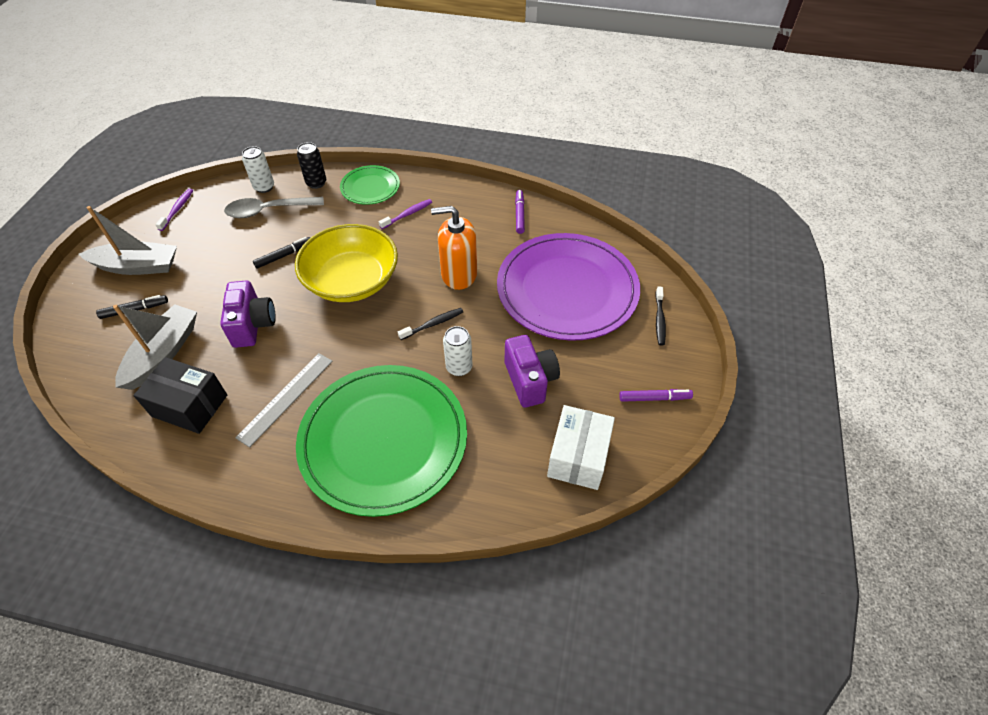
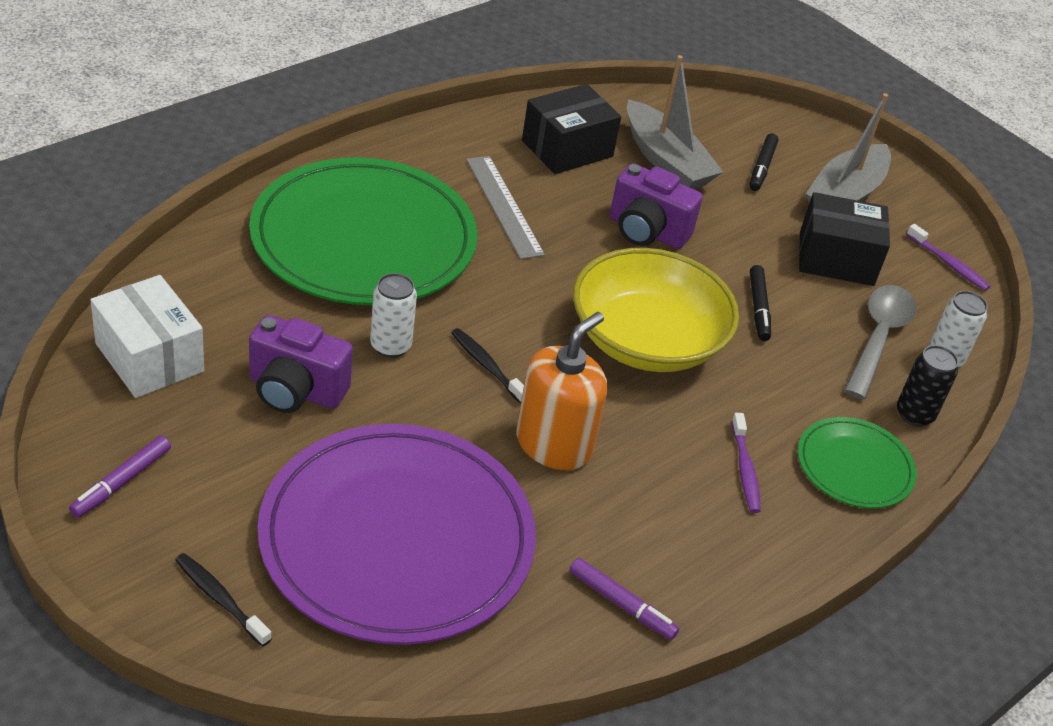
camera: 120 degrees right, 10 degrees down
black toothbrush [398,308,463,340] -> black toothbrush turned 135 degrees clockwise [451,328,524,404]
none -> black box [799,192,890,286]

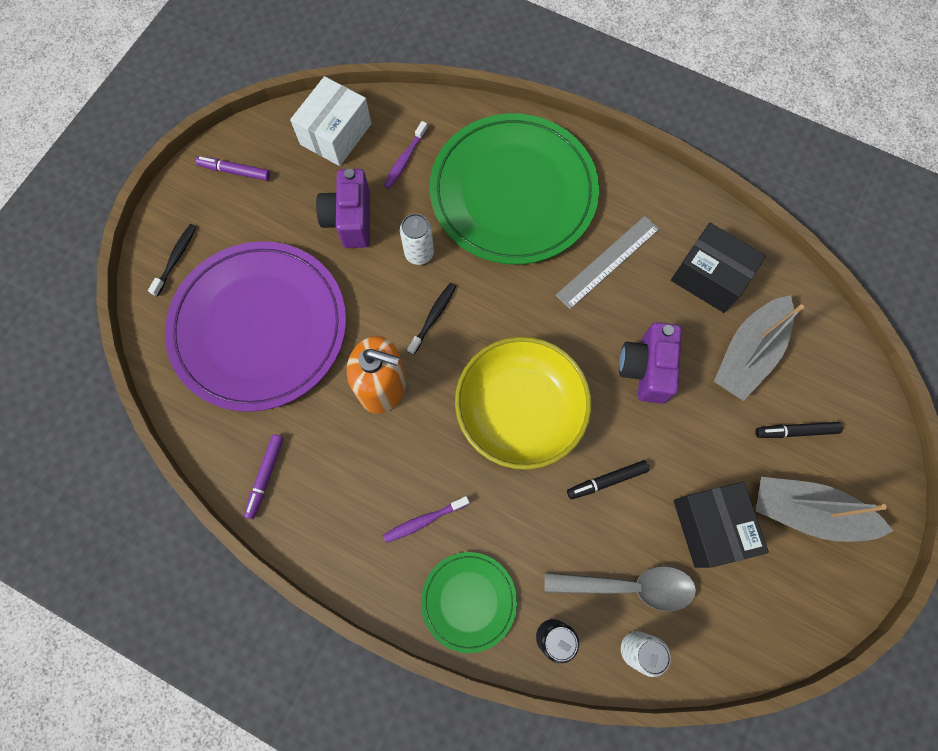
camera: 75 degrees right, 30 degrees up
purple toothbrush [906,224,990,291] -> purple toothbrush moved to [384,121,428,189]

